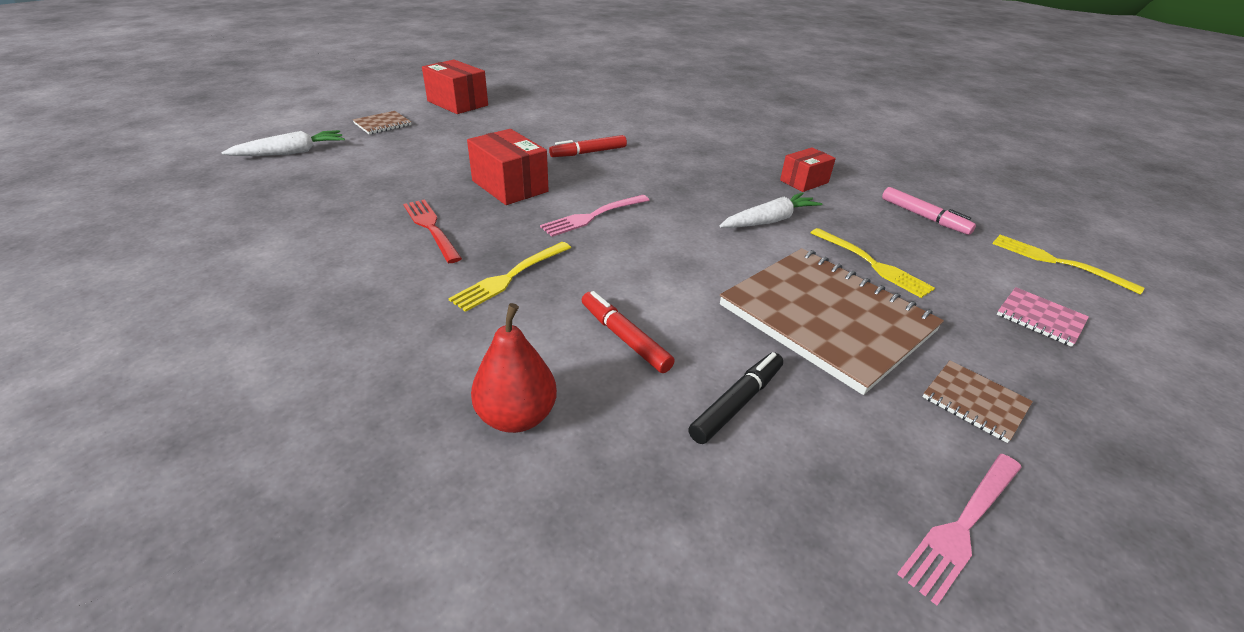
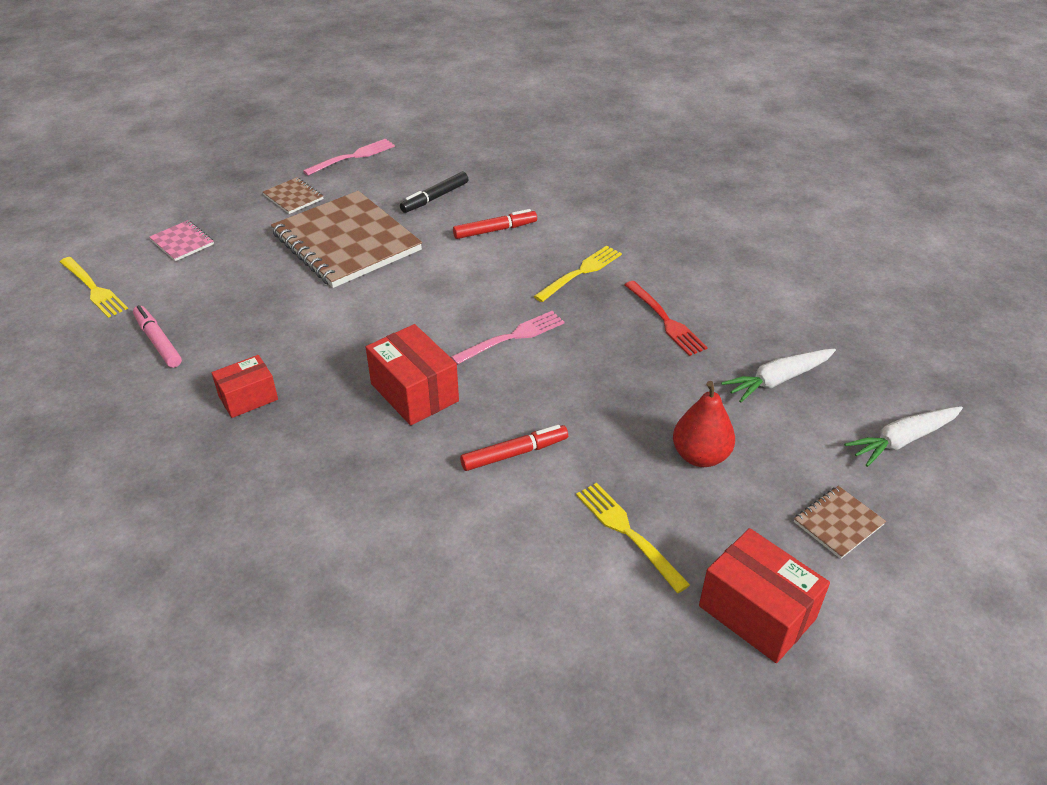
camera: 175 degrees left, 5 degrees up
red box [467,129,549,205] -> red box moved to [366,324,459,426]
red pear [471,303,557,433] -> red pear moved to [673,381,735,467]
red marker [582,291,675,373] -> red marker turned 75 degrees counterclockwise [453,209,537,239]
white carrot [720,192,822,228] -> white carrot moved to [722,349,836,403]
yellow fork [811,228,935,298] -> yellow fork moved to [576,483,690,593]

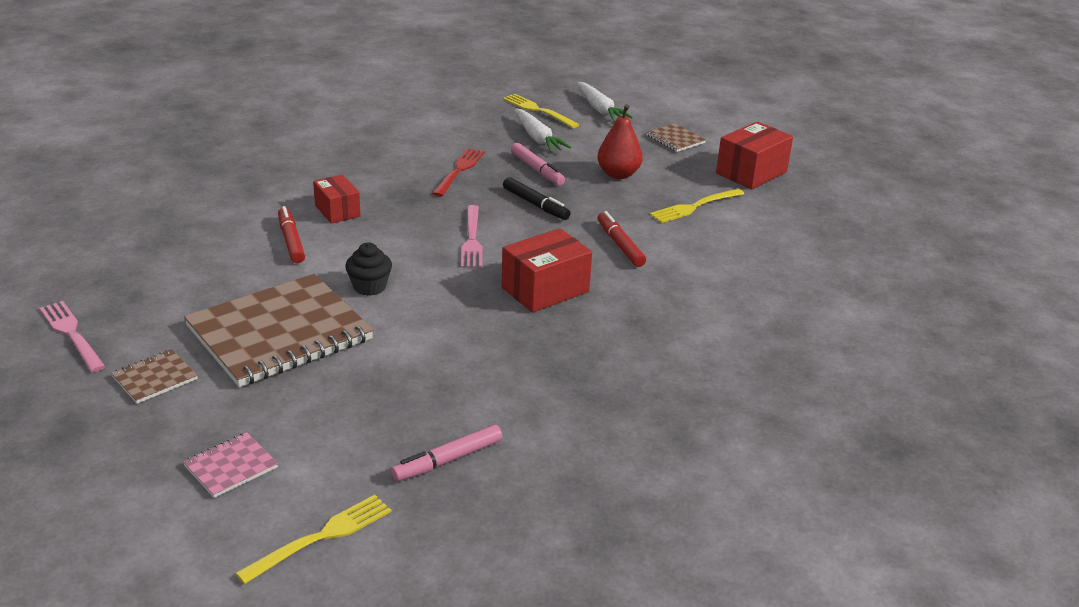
camera: 90 degrees left, 10 degrees down
red box [212,355,278,418] -> red box moved to [313,175,361,224]
black marker [400,172,468,213] -> black marker moved to [503,177,571,220]
pink fork [451,311,564,365] -> pink fork turned 150 degrees counterclockwise [461,205,483,268]
yellow fork [534,246,622,302] -> yellow fork moved to [503,94,579,128]
red fork [625,281,708,356] -> red fork turned 45 degrees counterclockwise [432,148,485,197]
none -> black cupcake [345,242,392,296]
none -> pink marker [511,143,565,186]

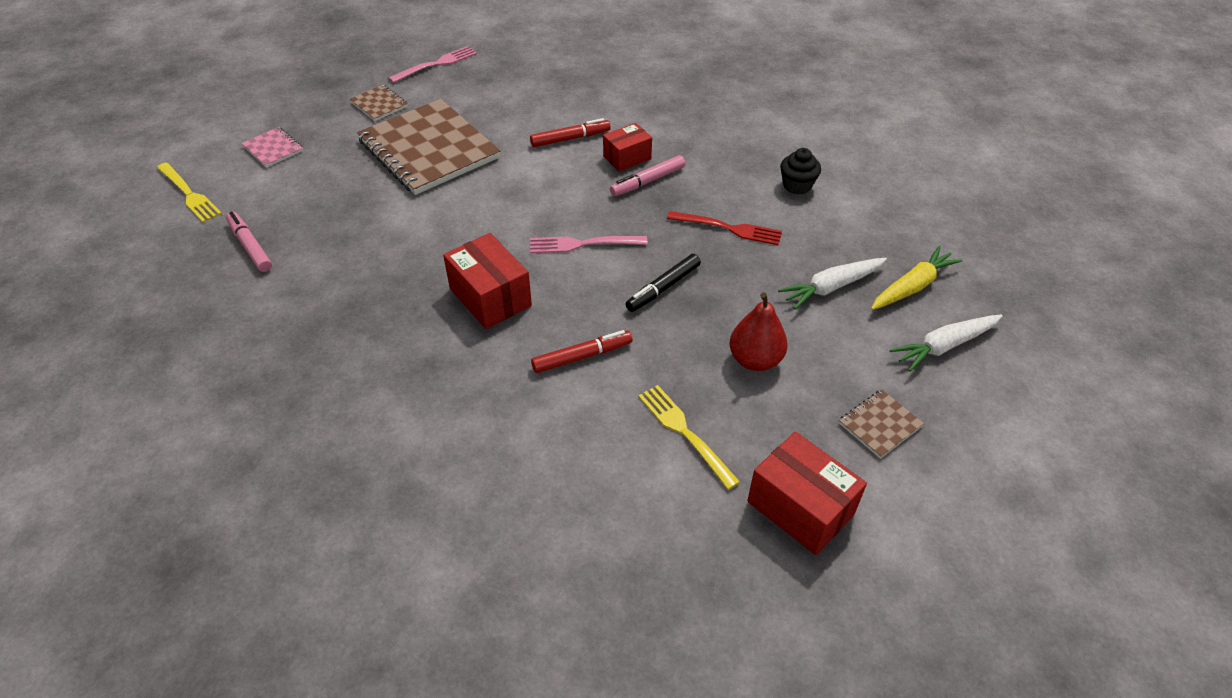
camera: 90 degrees right, 15 degrees up
black cupcake [345,242,392,296] -> black cupcake moved to [780,148,821,195]
yellow fork [503,94,579,128] -> yellow carrot [871,246,962,310]
pink marker [511,143,565,186] -> pink marker moved to [610,155,685,196]

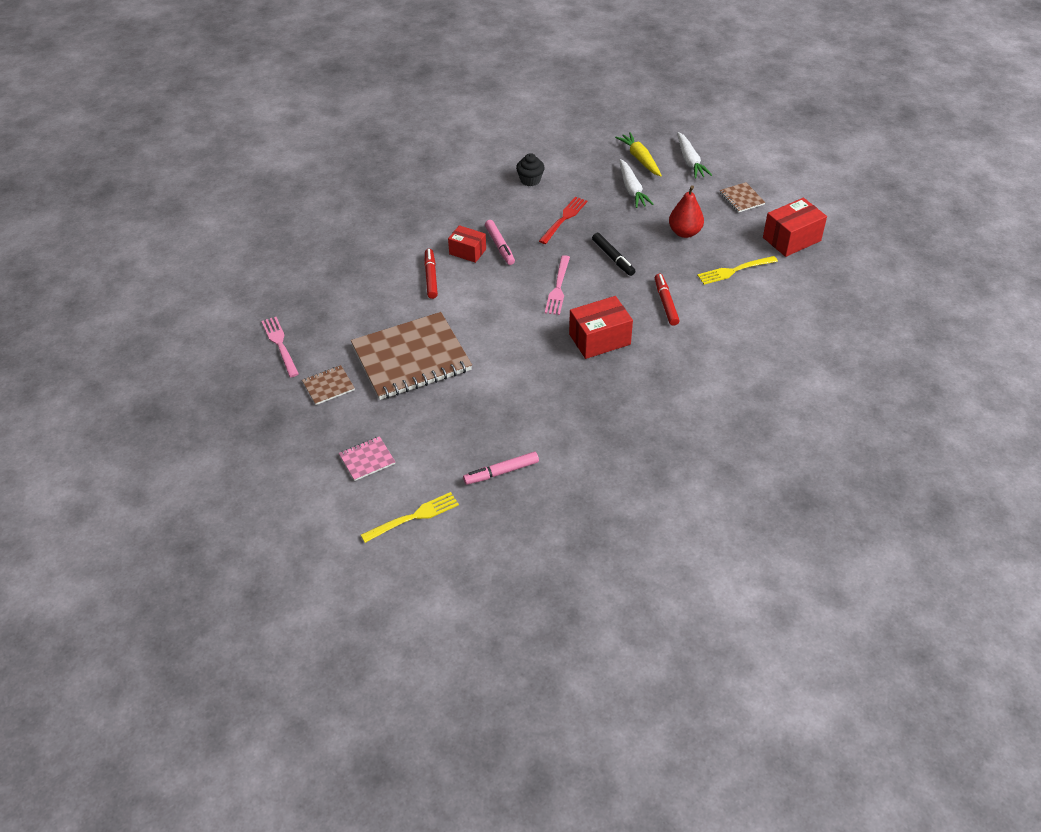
camera: 75 degrees left, 0 degrees up
red box [603,123,652,172] -> red box turned 45 degrees counterclockwise [448,225,486,263]

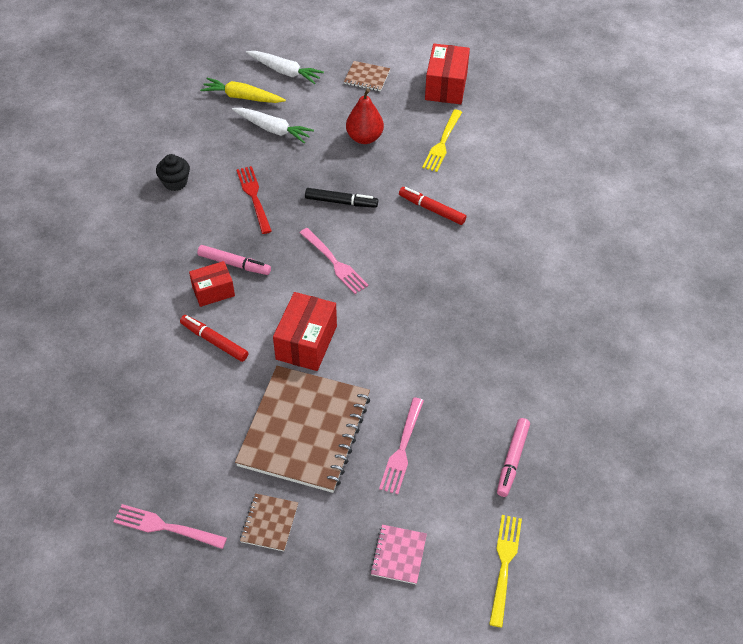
camera: 50 degrees left, 5 degrees up
red box [569,296,633,359] -> red box moved to [273,292,337,371]
none -> pink fork [379,397,424,494]

